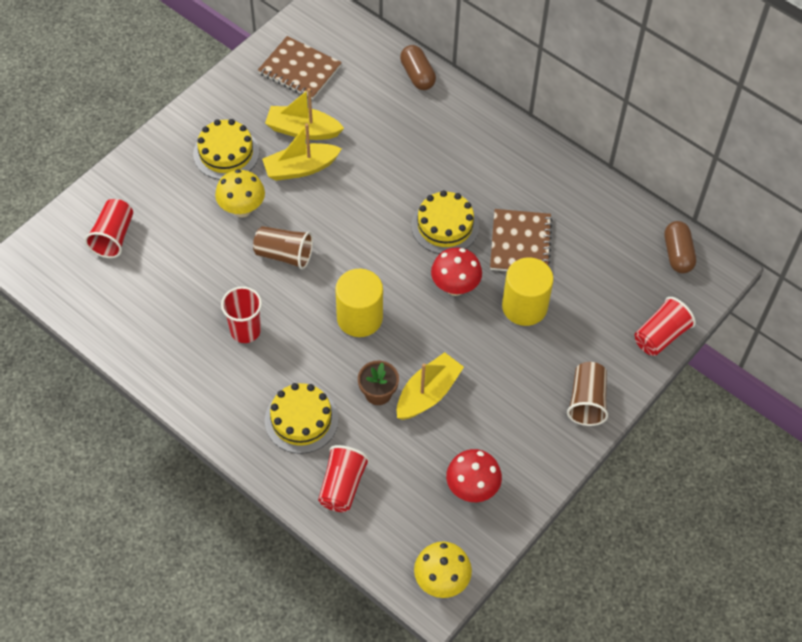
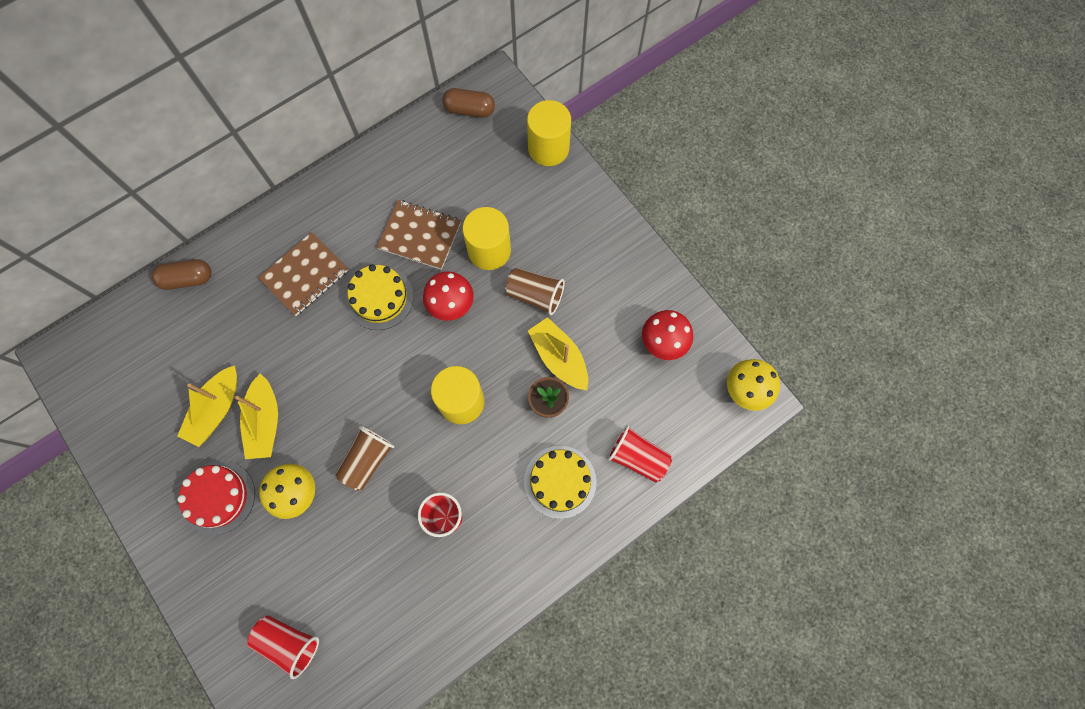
camera: 75 degrees left, 15 degrees up
yellow cake [193,119,259,180] -> red cake [177,461,255,535]
brown notebook [258,36,342,100] -> brown notebook moved to [258,232,348,316]
brown cup [567,362,608,426] -> brown cup moved to [505,268,565,315]
red cup [635,297,696,356] -> yellow cylinder [527,100,571,166]

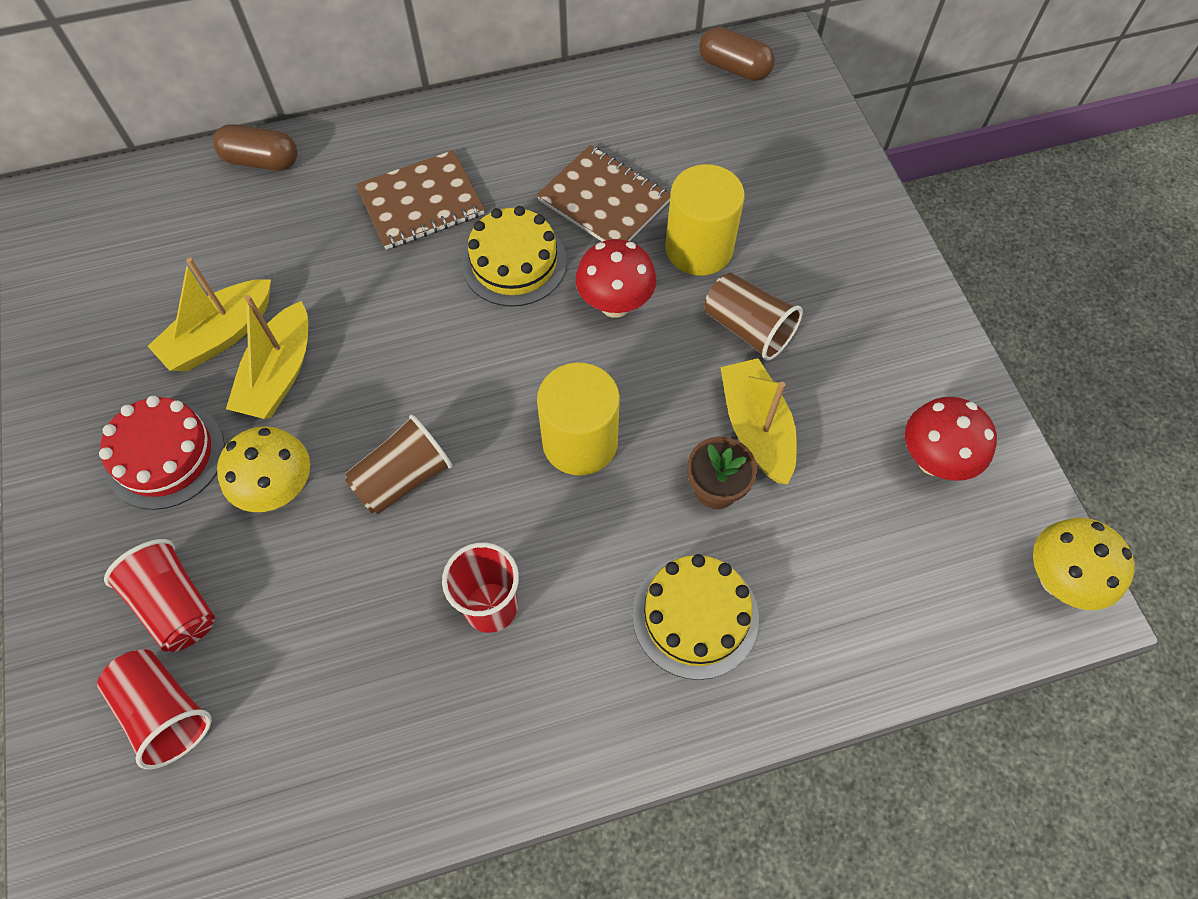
camera: 20 degrees right, 10 degrees down
yellow cylinder [527,100,571,166] -> none
red cup [607,425,672,482] -> red cup moved to [104,539,215,652]

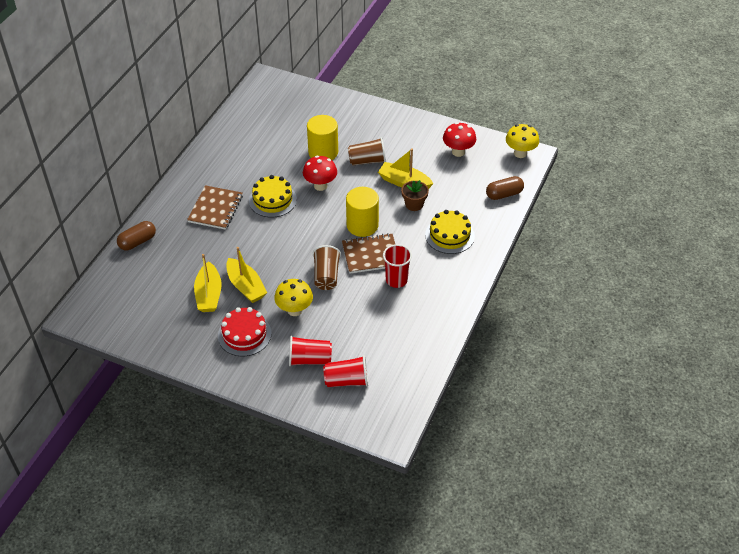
camera: 50 degrees left, 15 degrees down
brown notebook [537,145,671,242] -> brown notebook moved to [342,233,395,274]
brown capsule [700,26,775,81] -> brown capsule moved to [486,176,524,200]

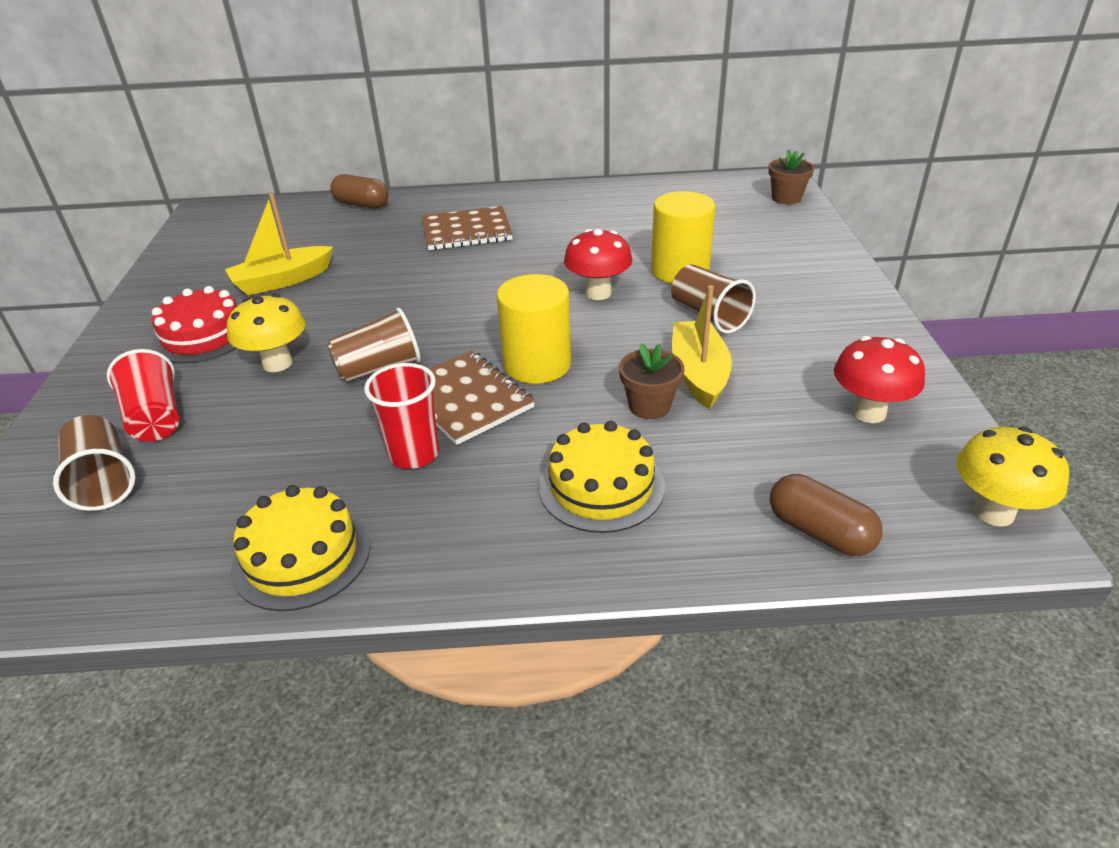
camera: 65 degrees right, 10 degrees down
yellow boat [226,247,267,303] -> none
yellow cake [249,175,297,218] -> yellow cake moved to [231,485,371,611]
red cup [323,355,368,387] -> brown cup [53,415,136,511]
none -> brown flower pot [769,149,814,204]

